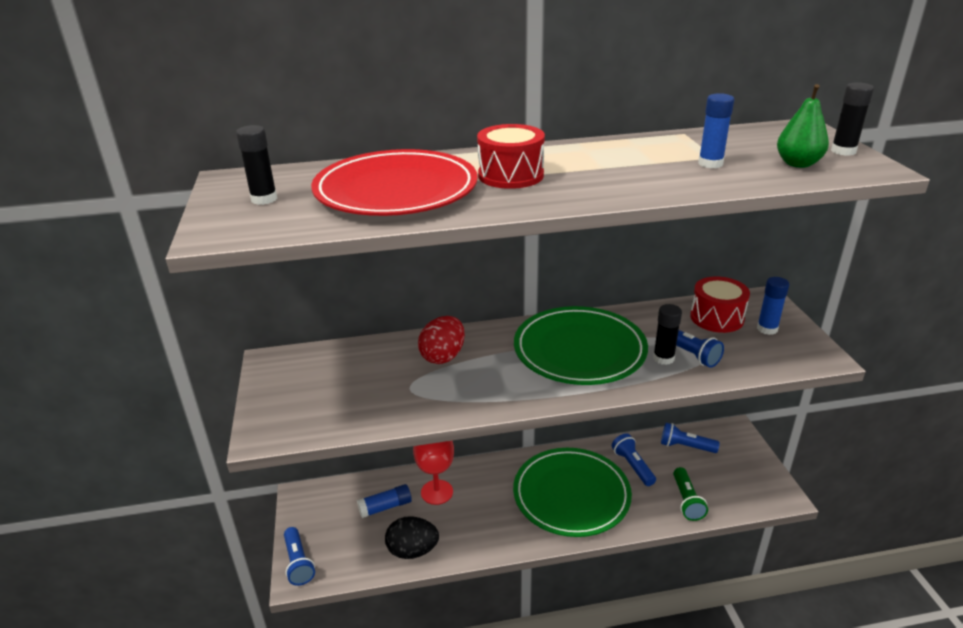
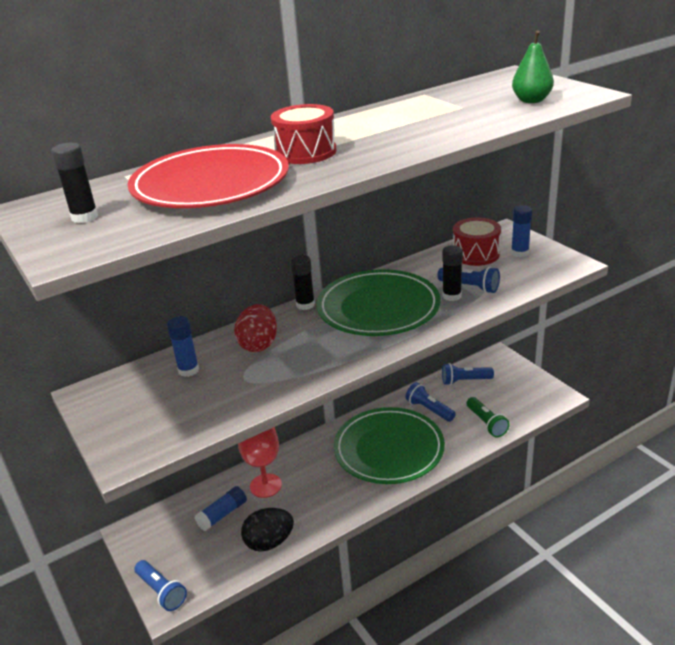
camera: 20 degrees left, 0 degrees up
blue glue stick [698,93,734,168] -> blue glue stick moved to [167,316,199,377]
black glue stick [831,82,874,156] -> black glue stick moved to [291,255,315,310]

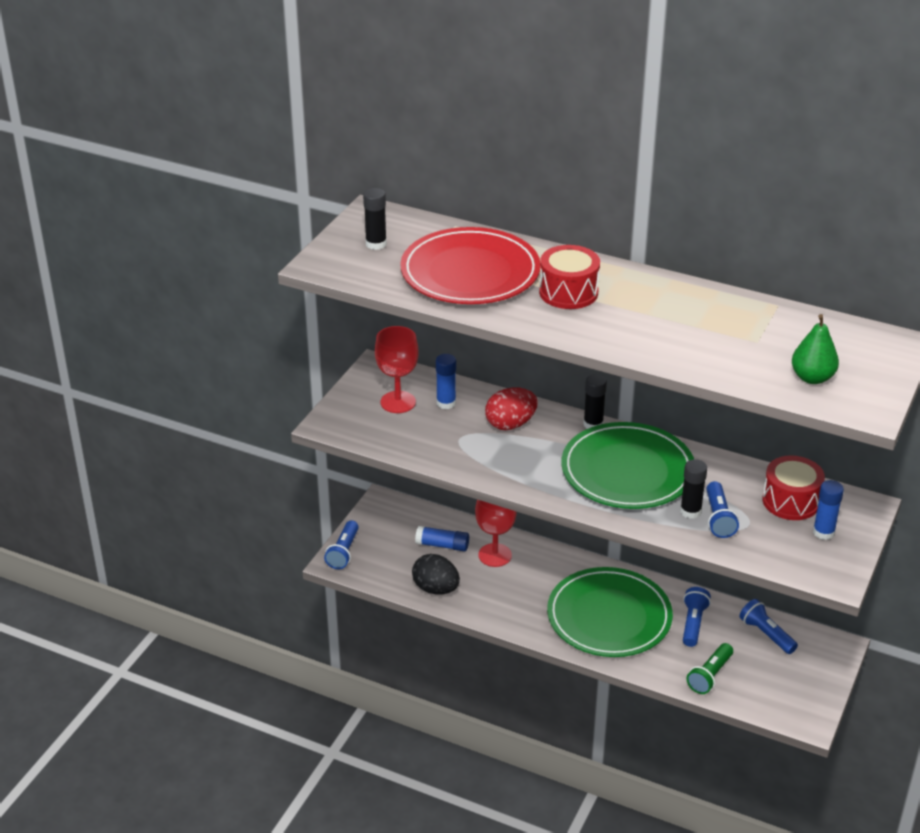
camera: 55 degrees right, 5 degrees up
none -> red goblet [375,326,418,413]

